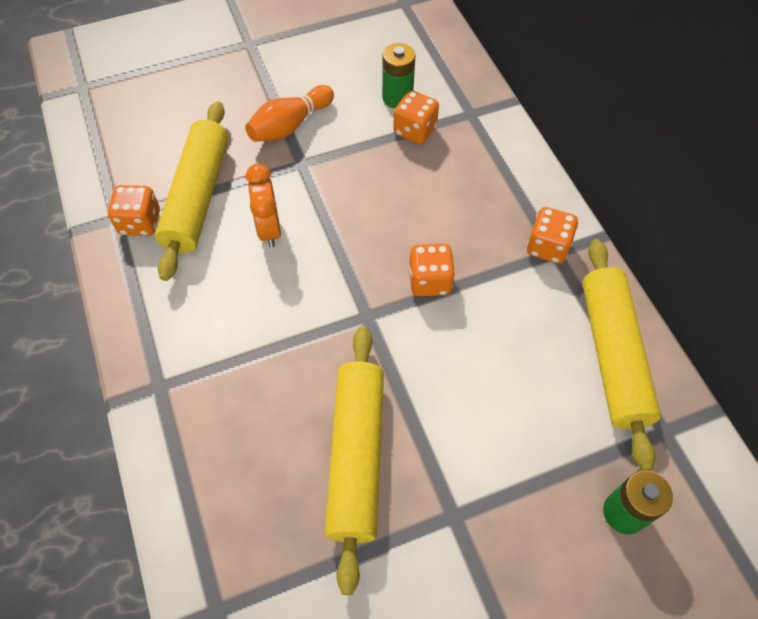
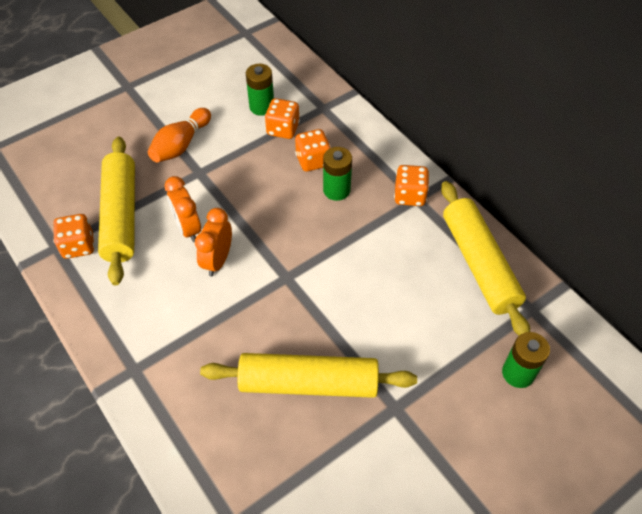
camera: 15 degrees left, 5 degrees down
yellow rolling pin [325,326,384,595] -> yellow rolling pin turned 75 degrees counterclockwise [200,353,417,398]
orange dice [409,244,455,296] -> orange dice moved to [295,129,331,172]
none -> orange clock [195,208,232,276]
none -> green battery [323,147,352,201]

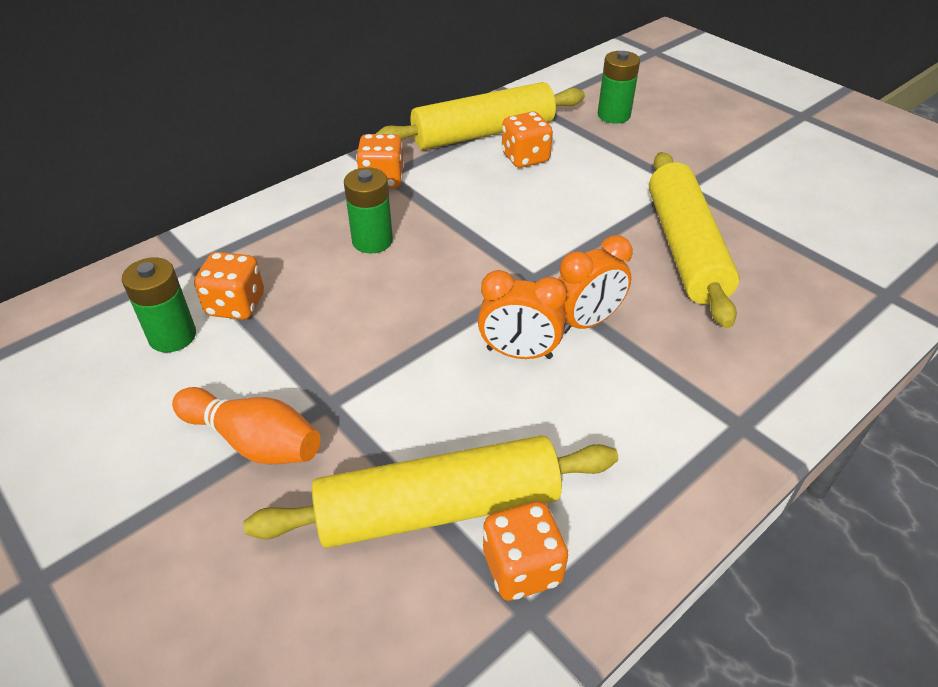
camera: 95 degrees left, 10 degrees down
orange clock [165,176,201,242] -> orange clock moved to [558,235,633,334]
orange dice [295,129,331,172] -> orange dice moved to [502,112,553,168]

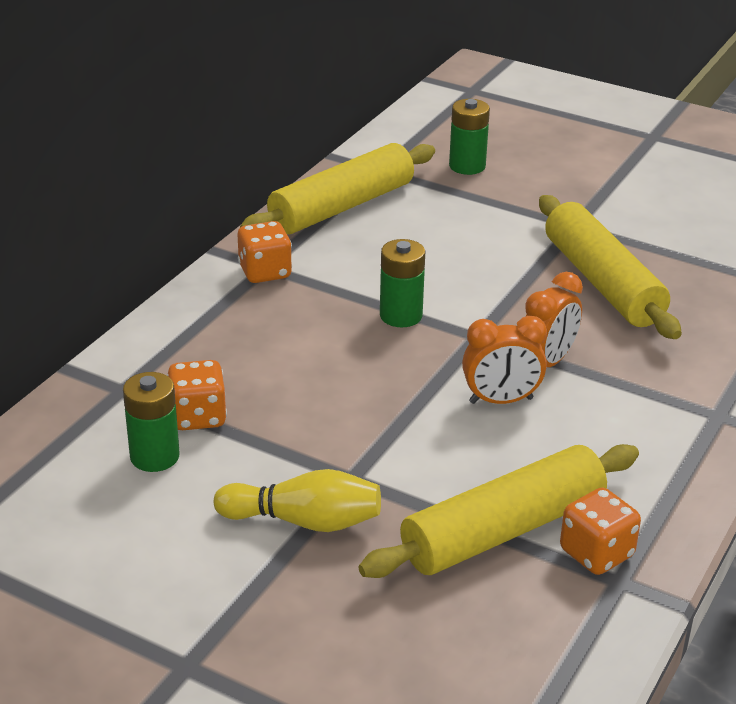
camera: 20 degrees left, 10 degrees down
orange bowling pin [172,387,320,464] -> yellow bowling pin [214,469,381,532]
green battery [344,167,393,253] -> green battery moved to [380,239,425,327]
orange dice [502,112,553,168] -> none

